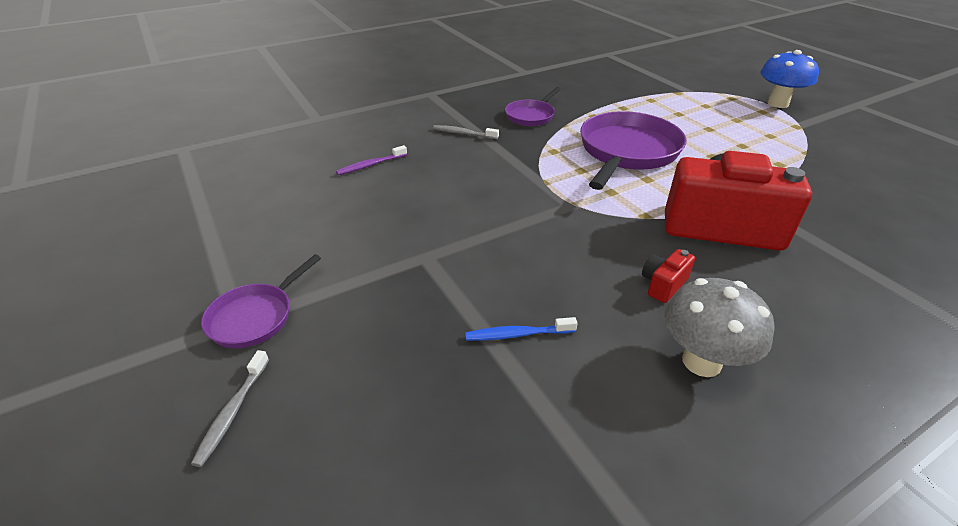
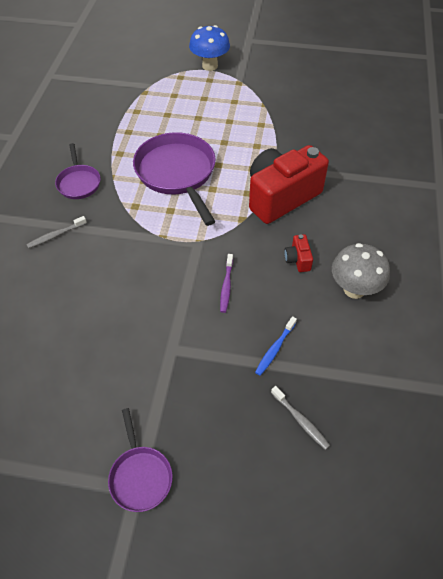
camera: 50 degrees left, 15 degrees up
grey toothbrush [191,350,269,467] -> grey toothbrush moved to [271,386,330,450]
purple toothbrush [336,145,407,175] -> purple toothbrush moved to [220,254,233,313]

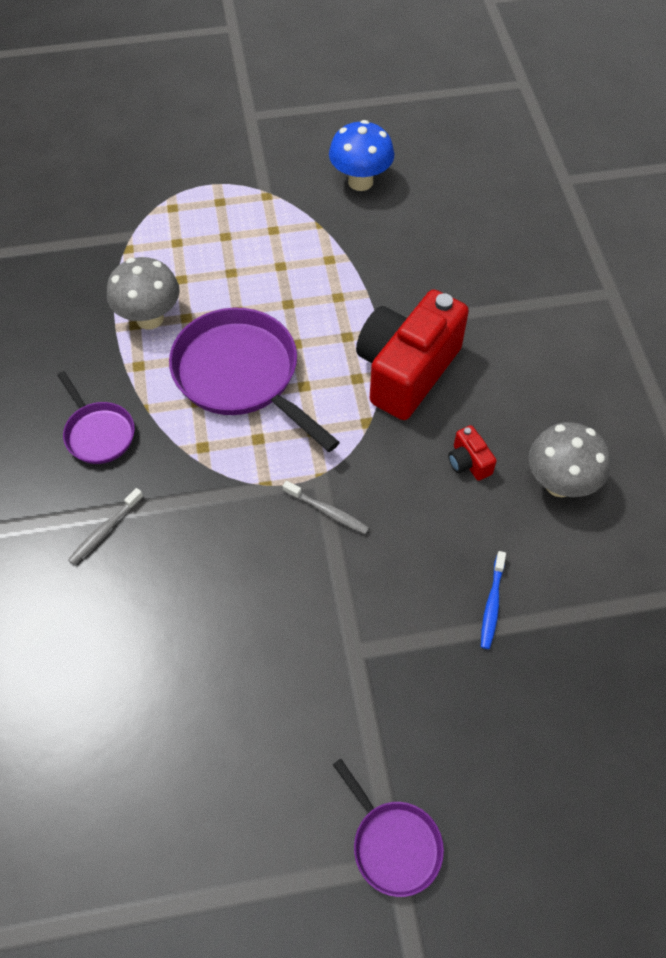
camera: 20 degrees left, 5 degrees up
blue mushroom [189,25,230,71] -> blue mushroom moved to [329,120,394,191]
purple toothbrush [220,254,233,313] -> none
grey toothbrush [271,386,330,450] -> grey toothbrush moved to [283,481,369,534]
none -> grey mushroom [107,257,180,329]

